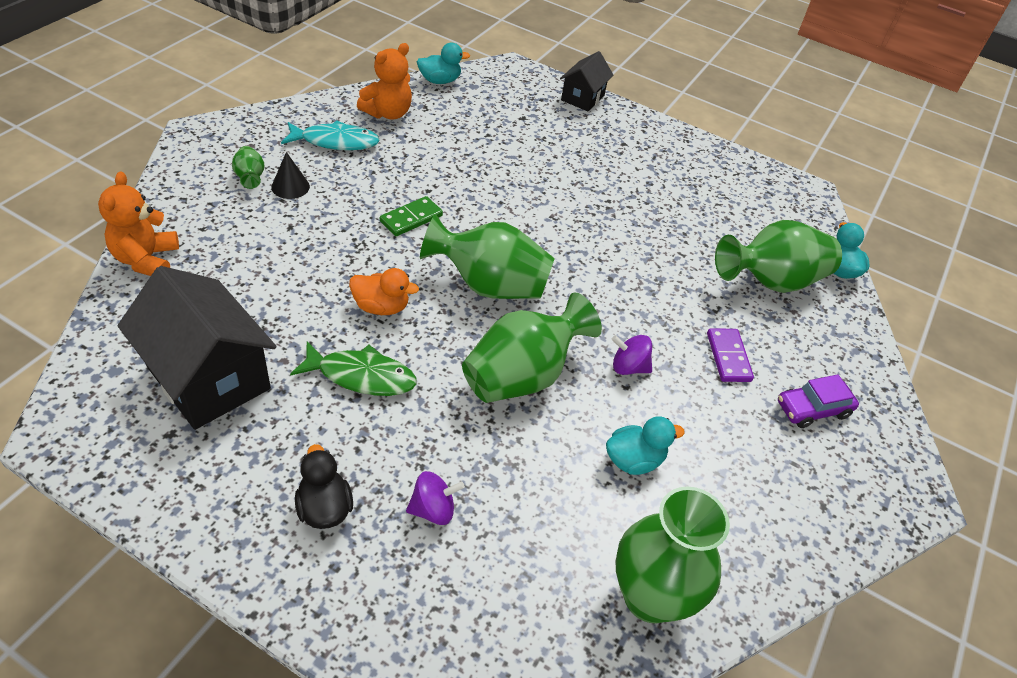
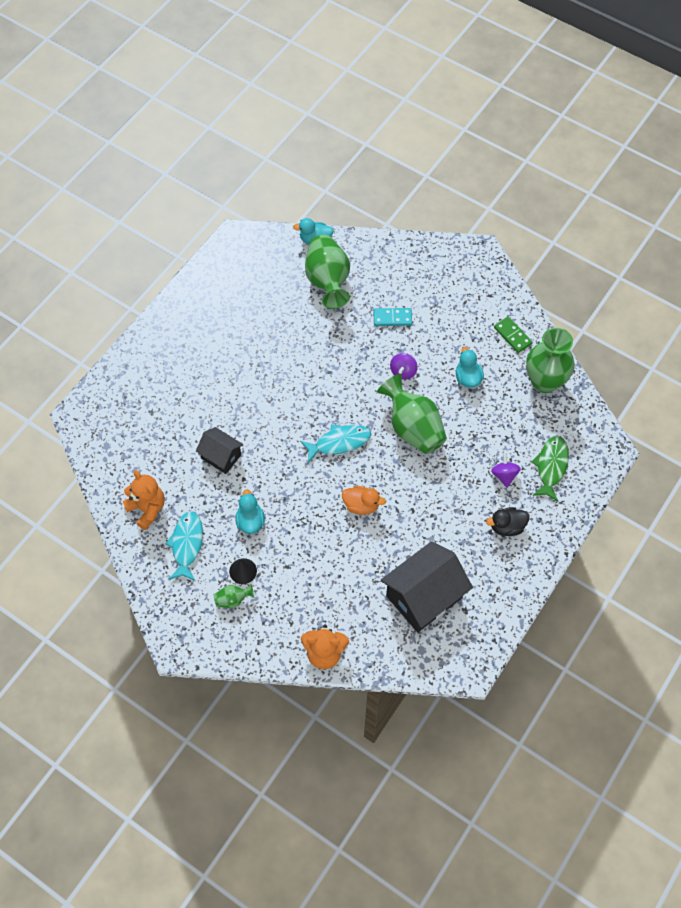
camera: 80 degrees left, 15 degrees up
green fish [290,342,417,396] -> green fish moved to [532,436,569,502]
orange duck [349,268,419,315] -> orange duck turned 90 degrees clockwise [342,486,386,515]
green domino [380,196,443,236] -> green domino moved to [494,317,533,353]
turquoise duck [417,43,470,84] -> turquoise duck moved to [235,489,265,534]
green vase [420,214,555,299] -> turquoise fish [300,424,371,463]
black house [560,51,613,111] -> black house moved to [196,427,243,474]
purple domino [707,328,754,382] -> turquoise domino [373,308,412,326]
purple car [778,374,859,428] -> none

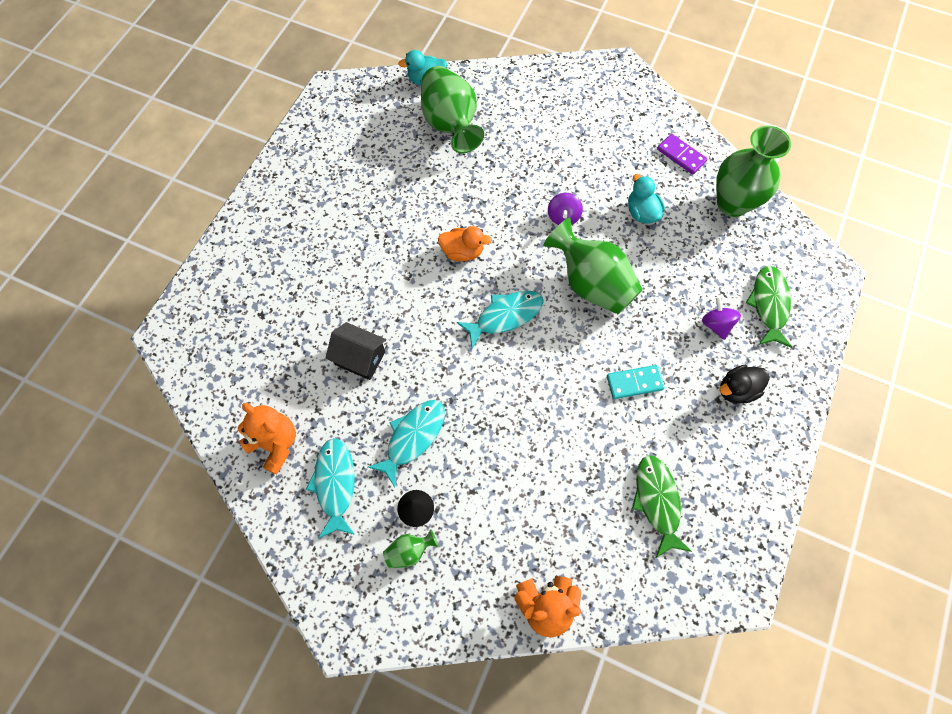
camera: 10 degrees left, 5 degrees up
turquoise duck [235,489,265,534] -> turquoise fish [368,400,445,487]
orange duck [342,486,386,515] -> orange duck moved to [438,226,492,261]
turquoise domino [373,308,412,326] -> turquoise domino moved to [607,365,665,399]
black house [381,541,473,633] -> green fish [632,455,692,558]
green domino [494,317,533,353] -> purple domino [657,134,707,175]

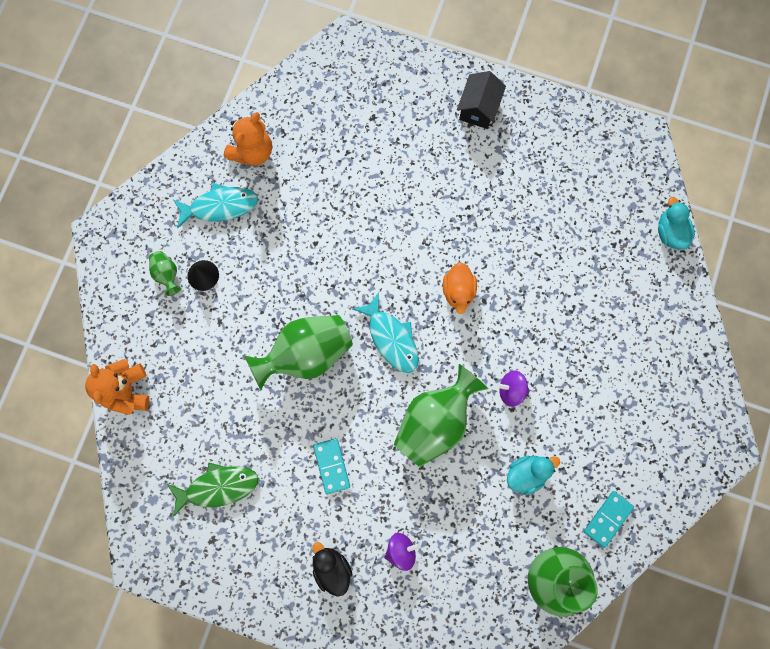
camera: 85 degrees right, 10 degrees up
black house [326,322,386,380] -> black house moved to [457,71,506,129]
turquoise fish [368,400,445,487] -> none
green vase [421,66,484,153] -> green vase moved to [244,315,353,390]
purple domino [657,134,707,175] -> turquoise domino [584,491,634,548]
green fish [746,266,792,348] -> none

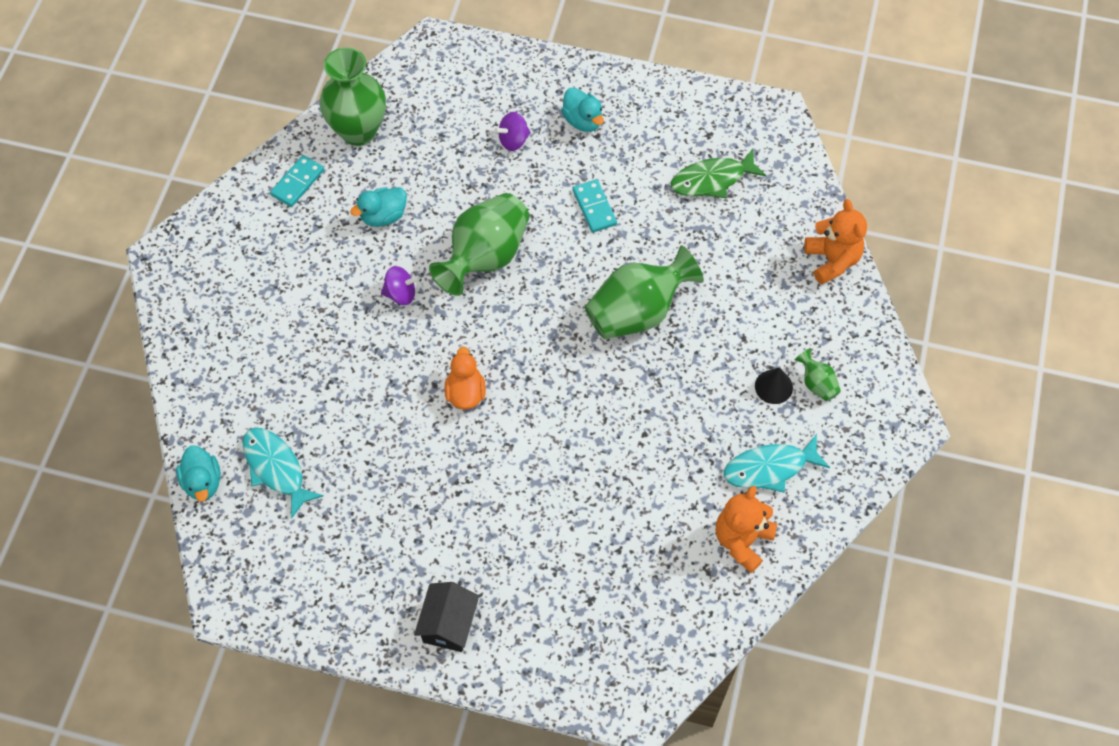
camera: 175 degrees right, 15 degrees down
black duck [312,542,352,597] -> turquoise duck [561,87,604,132]
turquoise fish [353,292,419,373] -> turquoise fish moved to [242,427,324,519]

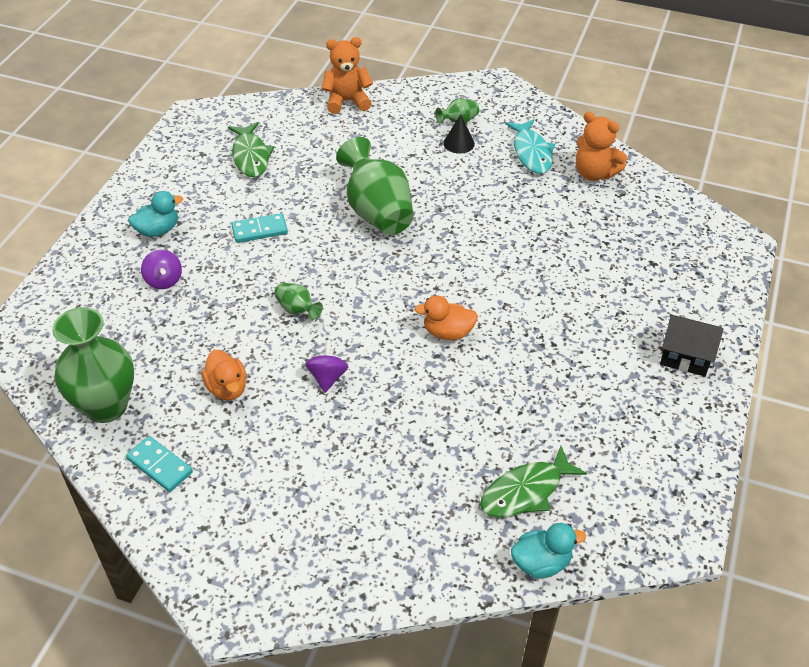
camera: 85 degrees left, 15 degrees down
turquoise fish [242,427,324,519] -> green fish [480,446,587,518]
turquoise duck [350,187,407,227] -> orange duck [201,350,247,400]
green vase [429,193,529,296] -> green vase [274,283,323,320], size x0.45

